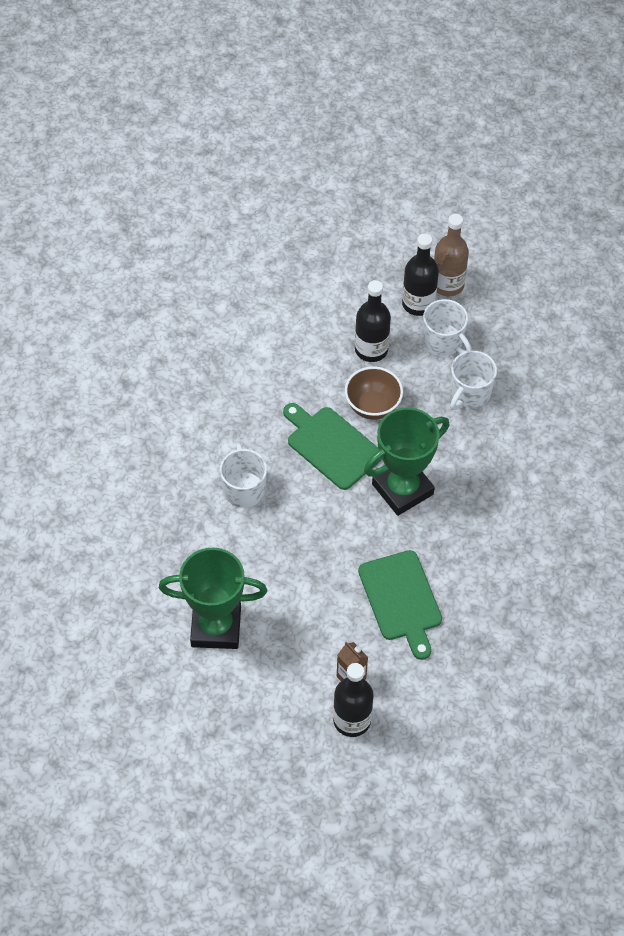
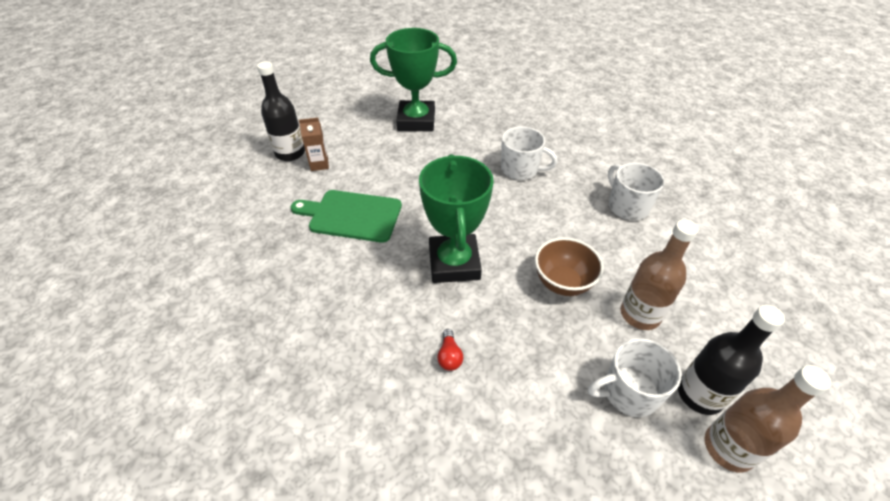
camera: 120 degrees right, 10 degrees down
green trophy [159,548,267,649] -> green trophy turned 60 degrees clockwise [370,28,457,131]
green cutting board [283,403,382,490] -> none
black bottle [355,280,391,362] -> brown bottle [621,219,698,330]
white mug [450,351,497,410] -> white mug moved to [608,163,665,220]
none -> red light bulb [437,329,463,371]

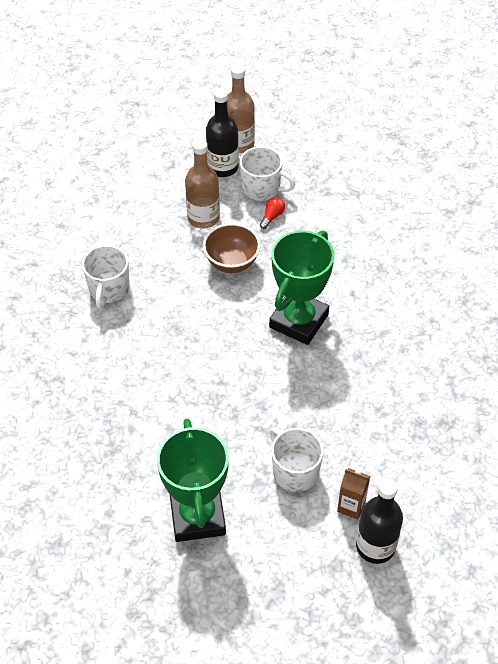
camera: 145 degrees left, 5 degrees up
green cutting board [291,190,402,243] -> none
green trophy [370,28,457,131] -> green trophy turned 45 degrees clockwise [157,418,229,542]
red light bulb [437,329,463,371] -> red light bulb moved to [260,197,285,229]
white mug [501,126,558,180] -> white mug moved to [270,427,324,492]

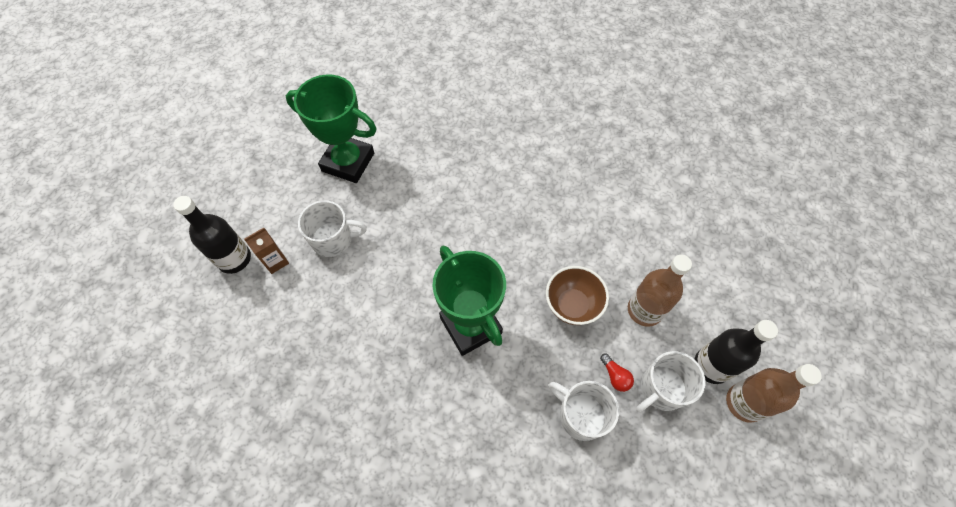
camera: 120 degrees right, 10 degrees up
white mug [82,245,130,309] -> white mug moved to [549,381,619,441]

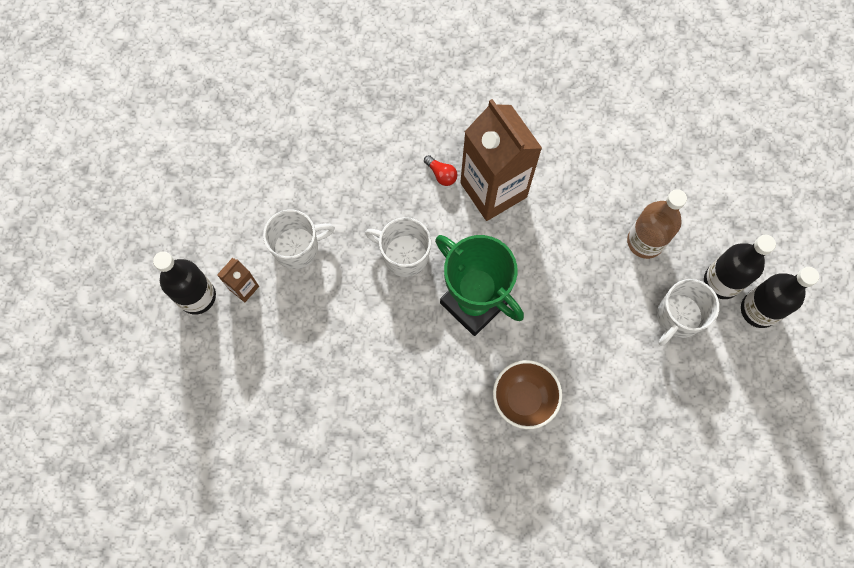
camera: 15 degrees left, 10 degrees up
green trophy [286,74,377,183] -> none
brown bowl [546,266,609,325] -> brown bowl moved to [493,360,562,429]
white mug [549,381,619,441] -> white mug moved to [365,217,431,277]
red light bulb [600,354,634,392] -> red light bulb moved to [424,155,457,186]
brown bottle [726,364,822,423] -> black bottle [741,267,819,328]
none -> brown carton [460,99,542,221]

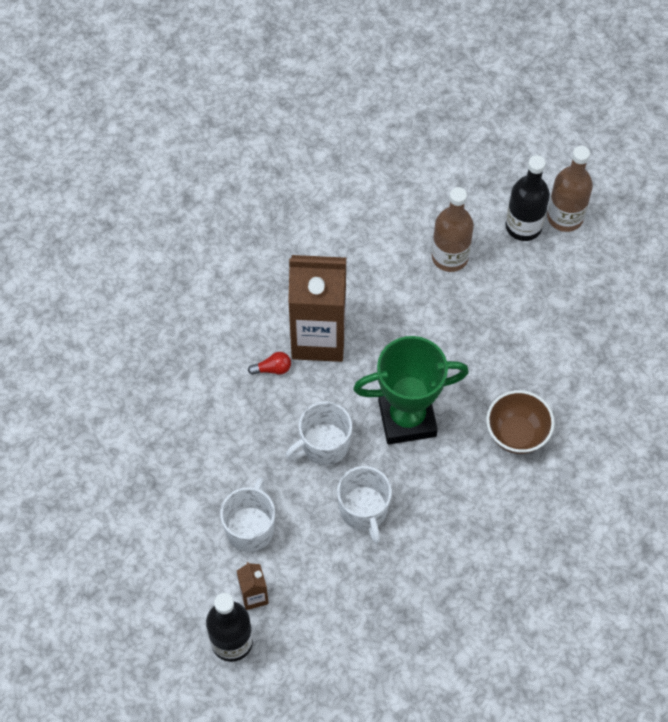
camera: 55 degrees left, 10 degrees down
white mug [657,279,719,346] -> white mug moved to [337,466,392,543]
black bottle [741,267,819,328] -> brown bottle [547,146,593,232]

